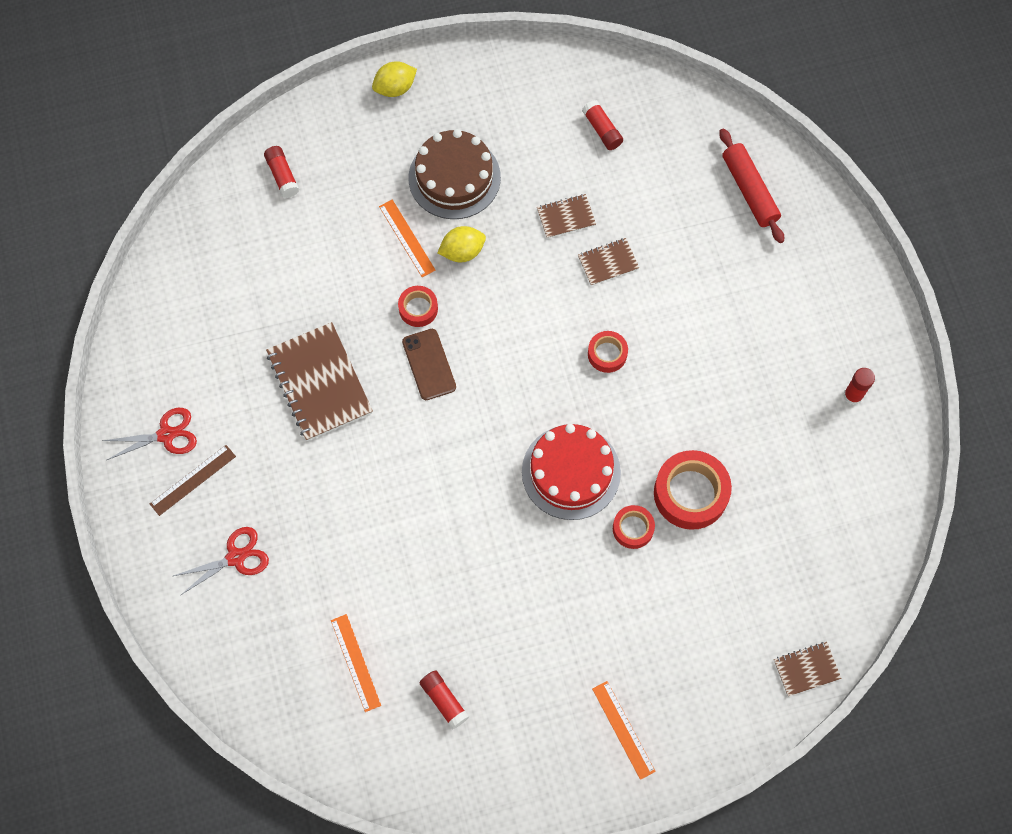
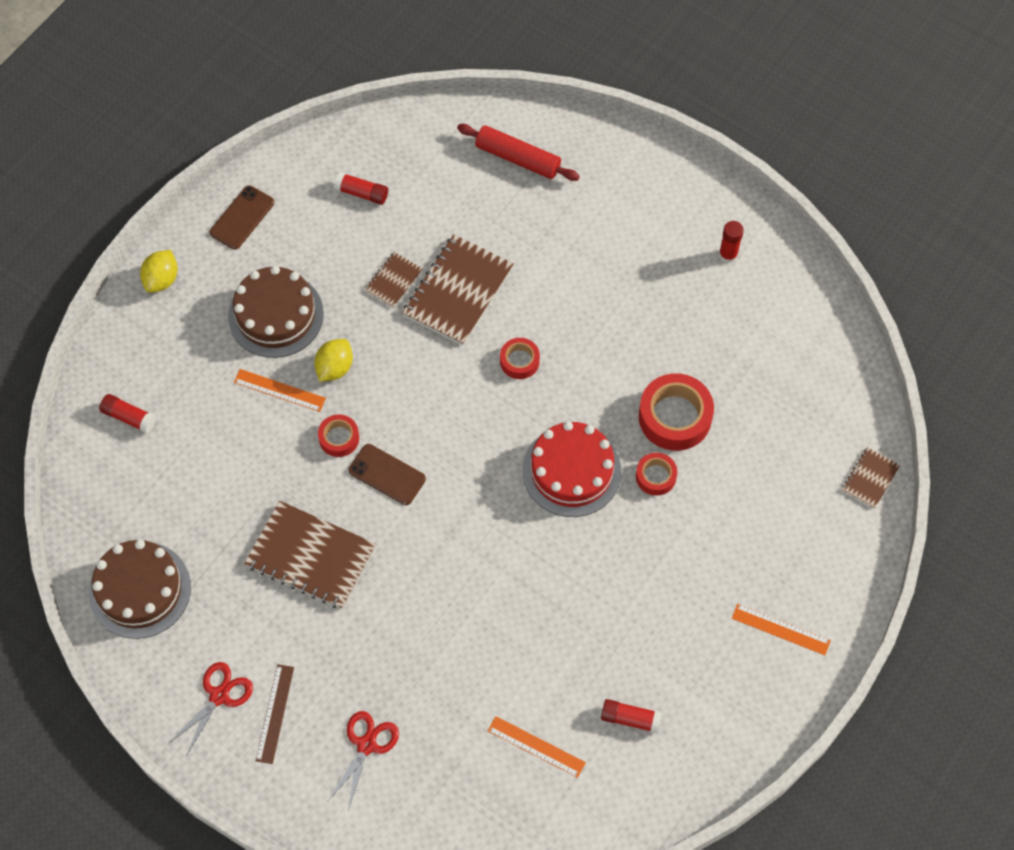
camera: 40 degrees left, 5 degrees down
brown notebook [578,238,639,286] -> brown notebook [402,234,514,345], size x1.96
none -> brown cake [89,540,191,639]
none -> brown phone [209,185,274,249]

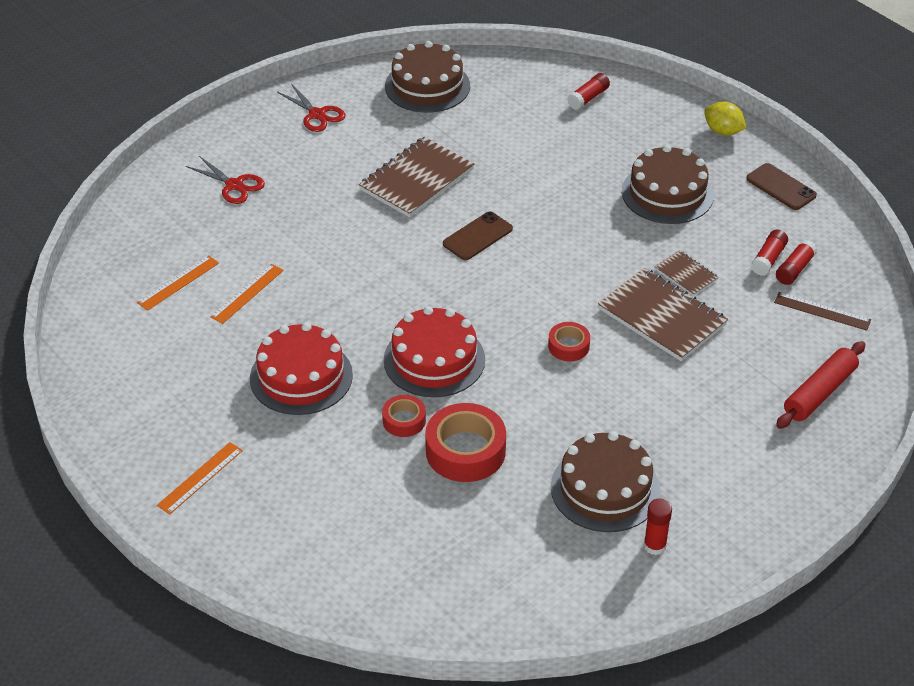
camera: 105 degrees right, 20 degrees down
orange ruler [234,369,326,412] -> orange ruler moved to [210,264,284,324]
brown ruler [256,664,294,764] -> brown ruler moved to [774,292,871,331]
yellow lemon [314,339,353,382] -> none
red tape [318,414,359,457] -> none
red glue stick [601,699,662,733] -> red glue stick moved to [751,229,788,276]
brown notebook [842,447,900,509] -> none
none -> red cake [250,322,353,415]
none -> brown cake [551,431,660,532]

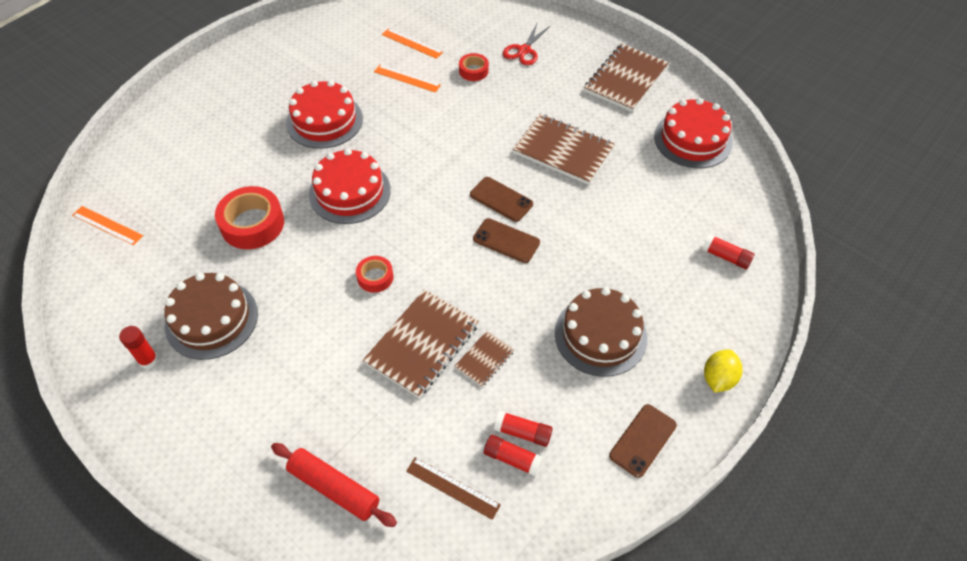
camera: 80 degrees right, 10 degrees up
orange ruler [157,442,243,515] -> orange ruler moved to [72,206,143,245]
red scissors [277,84,346,132] -> brown notebook [584,44,669,112]
red tape [382,395,426,437] -> red tape moved to [459,53,489,81]
brown cake [385,41,470,113] -> red cake [654,98,733,168]
brown ruler [774,292,871,331] -> brown ruler turned 75 degrees counterclockwise [406,457,501,520]
none -> brown phone [473,218,540,263]

